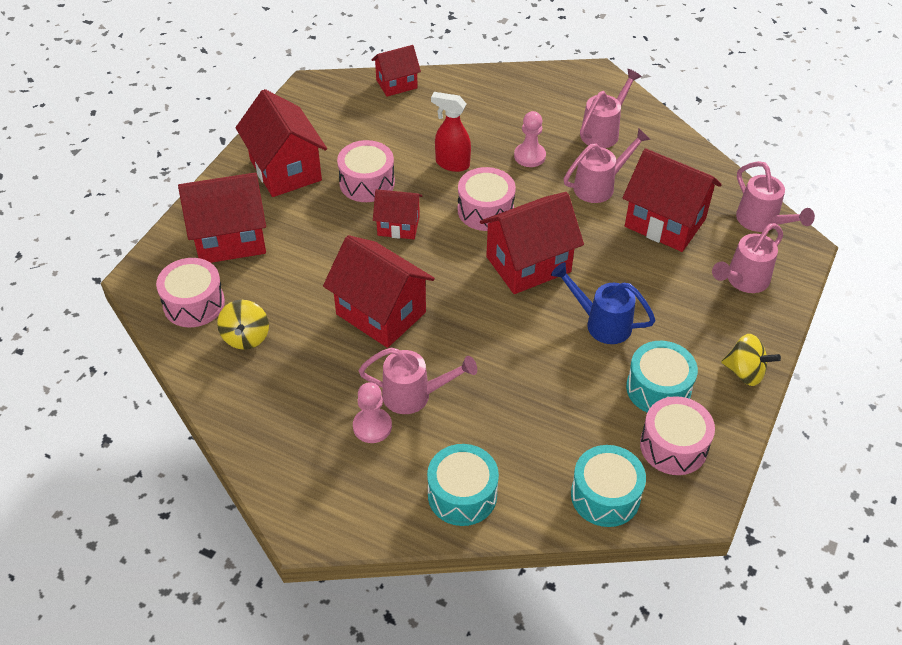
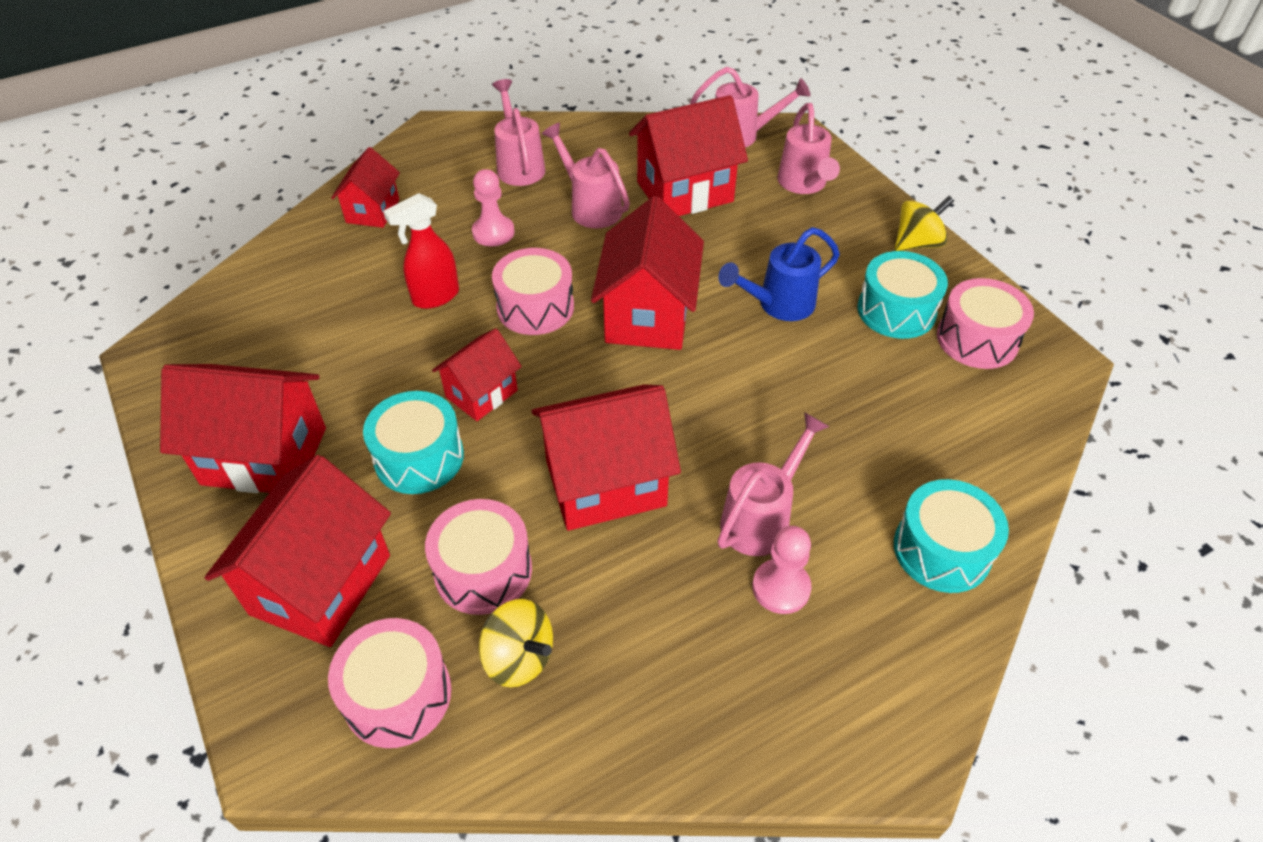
camera: 55 degrees left, 0 degrees up
pink drum [337,140,395,202] -> pink drum moved to [425,499,532,615]
red house [372,45,421,97] -> red house moved to [331,147,400,228]
pink watering can [564,128,651,203] -> pink watering can turned 45 degrees counterclockwise [542,123,630,228]
turquoise drum [571,445,646,527] -> turquoise drum moved to [363,391,464,494]

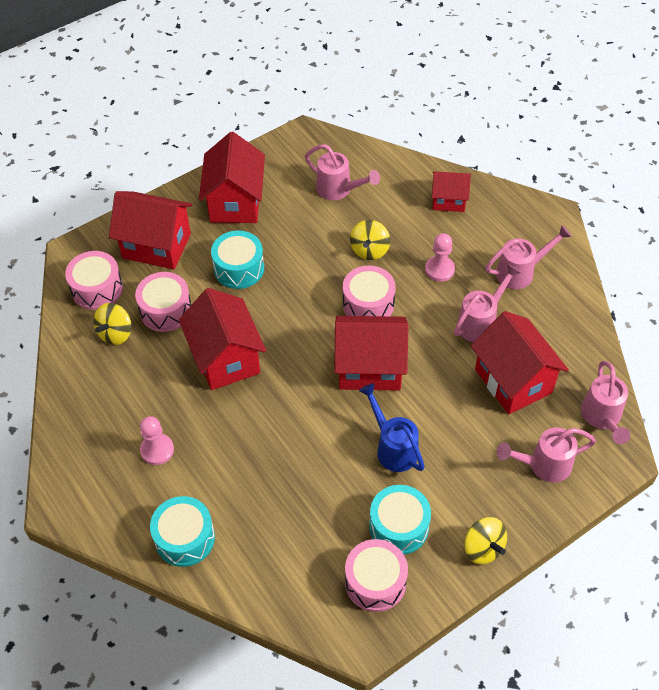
camera: 85 degrees right, 5 degrees up
red spray bottle [383,193,459,309] -> yellow spinning top [350,220,390,260]
red house [432,328,522,421] -> none
pink watering can [717,412,830,556] -> pink watering can moved to [305,144,380,200]

